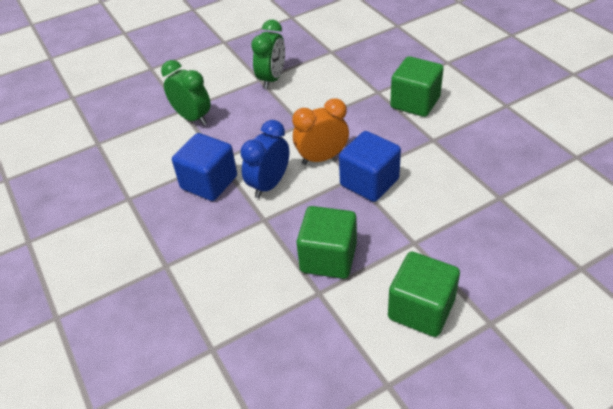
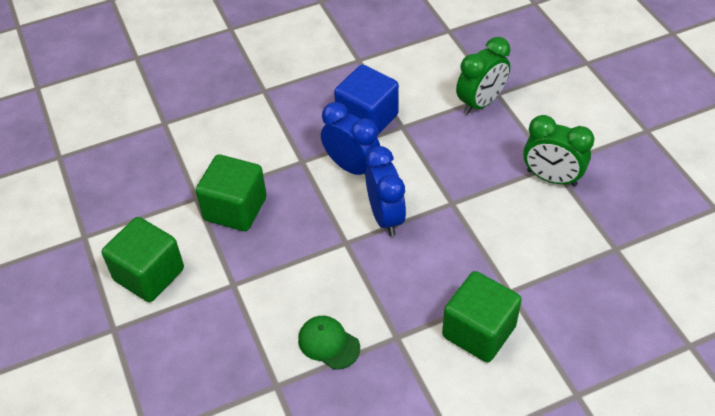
camera: 95 degrees right, 5 degrees up
orange clock [292,98,349,165] -> blue clock [365,146,406,236]
blue cube [339,131,401,202] -> none
none -> green cap [298,316,360,370]

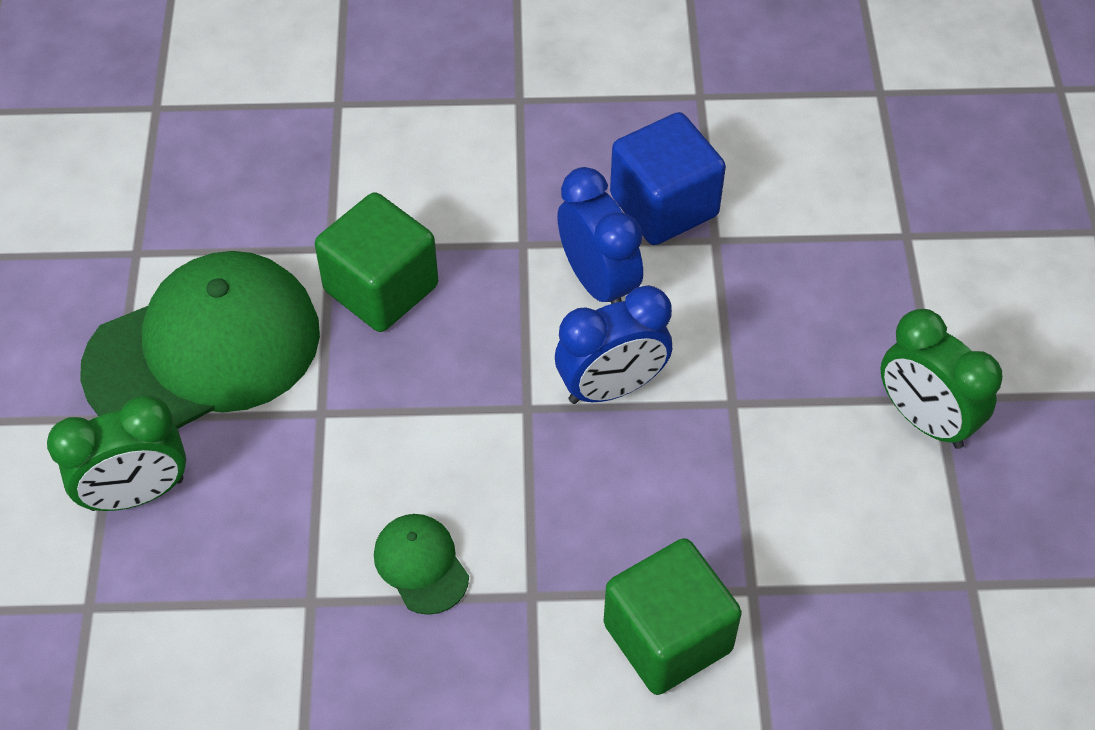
camera: 20 degrees right, 5 degrees up
green cube [102,217,184,302] -> green cap [80,251,320,429]
blue clock [365,146,406,236] -> blue clock turned 60 degrees clockwise [555,285,672,404]
green clock [456,37,510,115] -> green clock moved to [47,395,186,511]

